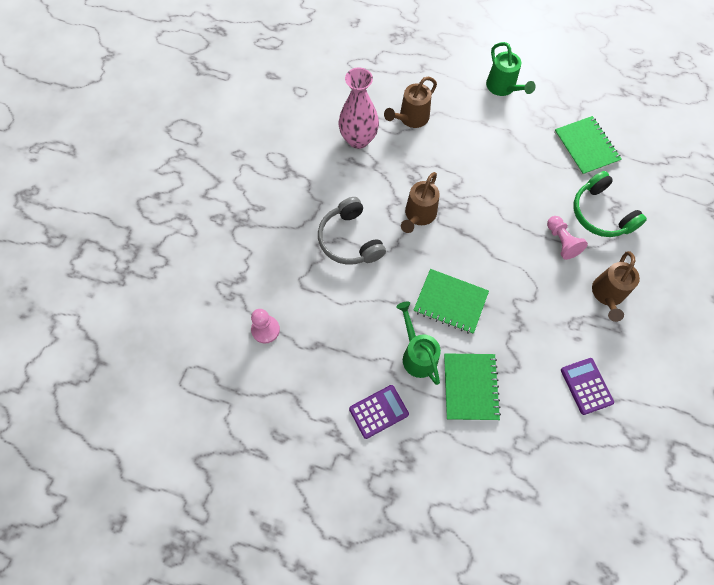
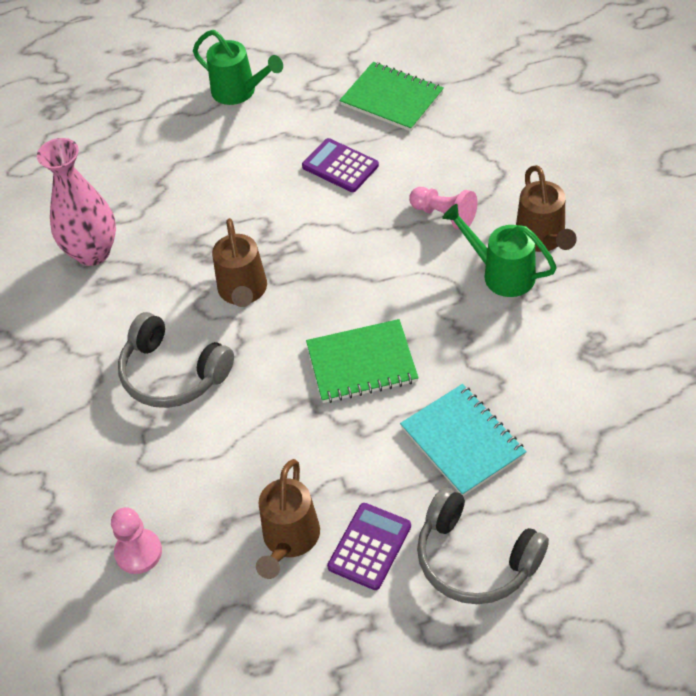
camera: 30 degrees left, 15 degrees down
brown watering can [384,77,437,128] -> brown watering can moved to [256,459,320,579]
green watering can [396,302,441,385] -> green watering can moved to [442,204,557,297]
green notebook [444,353,501,420] -> turquoise notebook [400,384,527,496]
purple calculator [561,358,614,415] -> purple calculator moved to [302,138,379,192]
green headphones [574,171,647,237] -> none
none -> grey headphones [417,487,549,604]

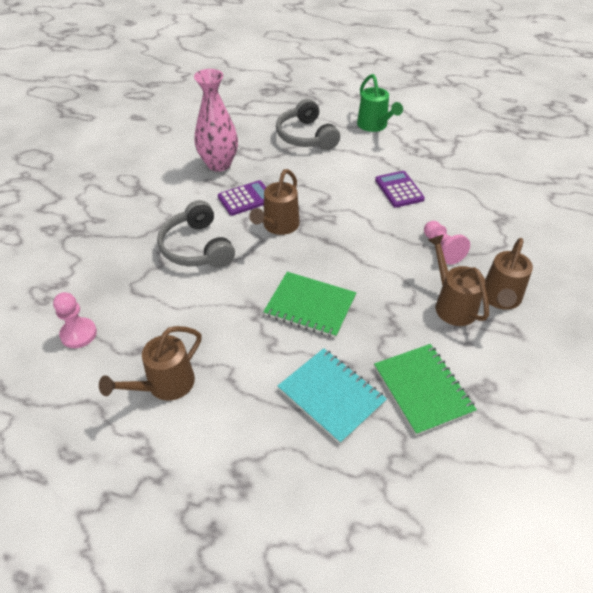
camera: 30 degrees right, 5 degrees down
purple calculator [327,503,411,590] -> purple calculator moved to [218,180,266,216]
green notebook [339,62,444,131] -> green notebook moved to [374,344,477,436]
turquoise notebook [400,384,527,496] -> turquoise notebook turned 45 degrees counterclockwise [278,348,387,444]
grey headphones [417,487,549,604] -> grey headphones moved to [276,99,340,150]
green watering can [442,204,557,297] -> brown watering can [428,234,489,326]

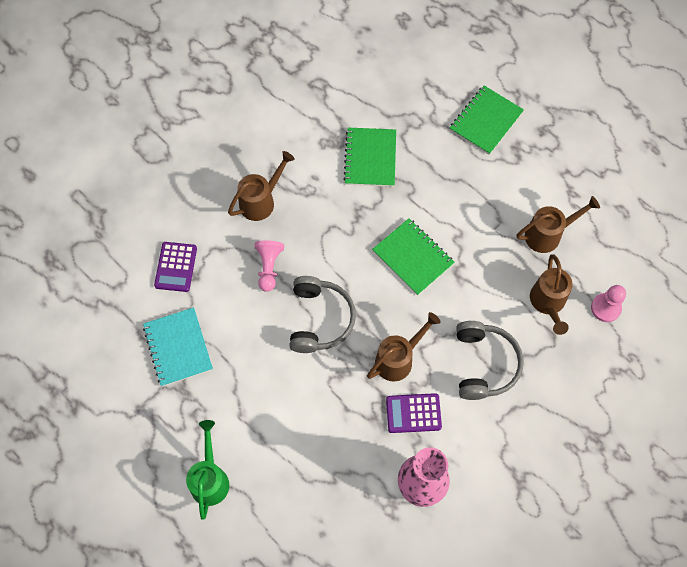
camera: 155 degrees left, 20 degrees up
grey headphones [276,99,340,150] -> grey headphones moved to [289,276,356,353]
turquoise notebook [278,348,387,444] -> turquoise notebook moved to [143,307,213,386]
purple calculator [375,171,425,208] -> purple calculator moved to [154,242,197,292]
brown watering can [428,234,489,326] -> brown watering can moved to [530,254,573,335]
none -> green notebook [450,86,524,155]

